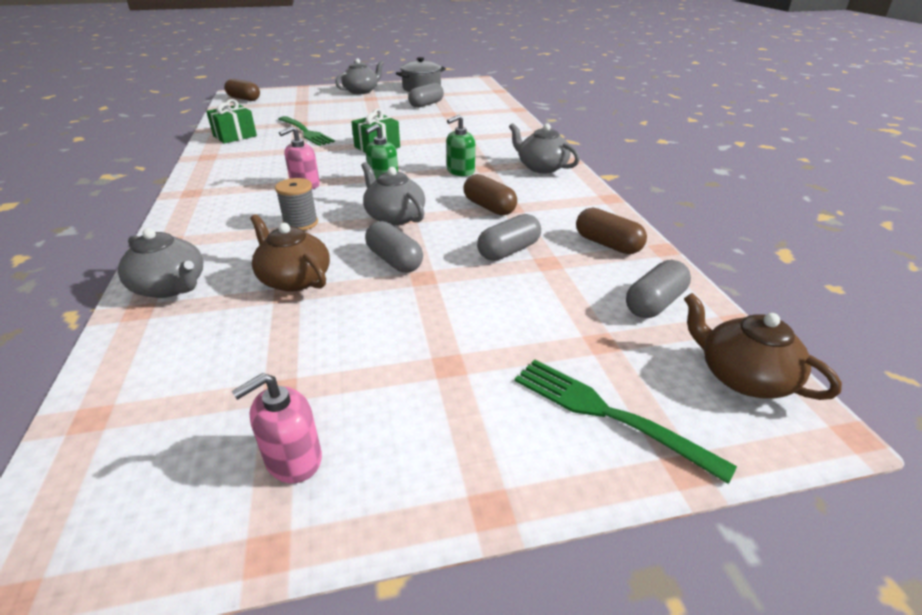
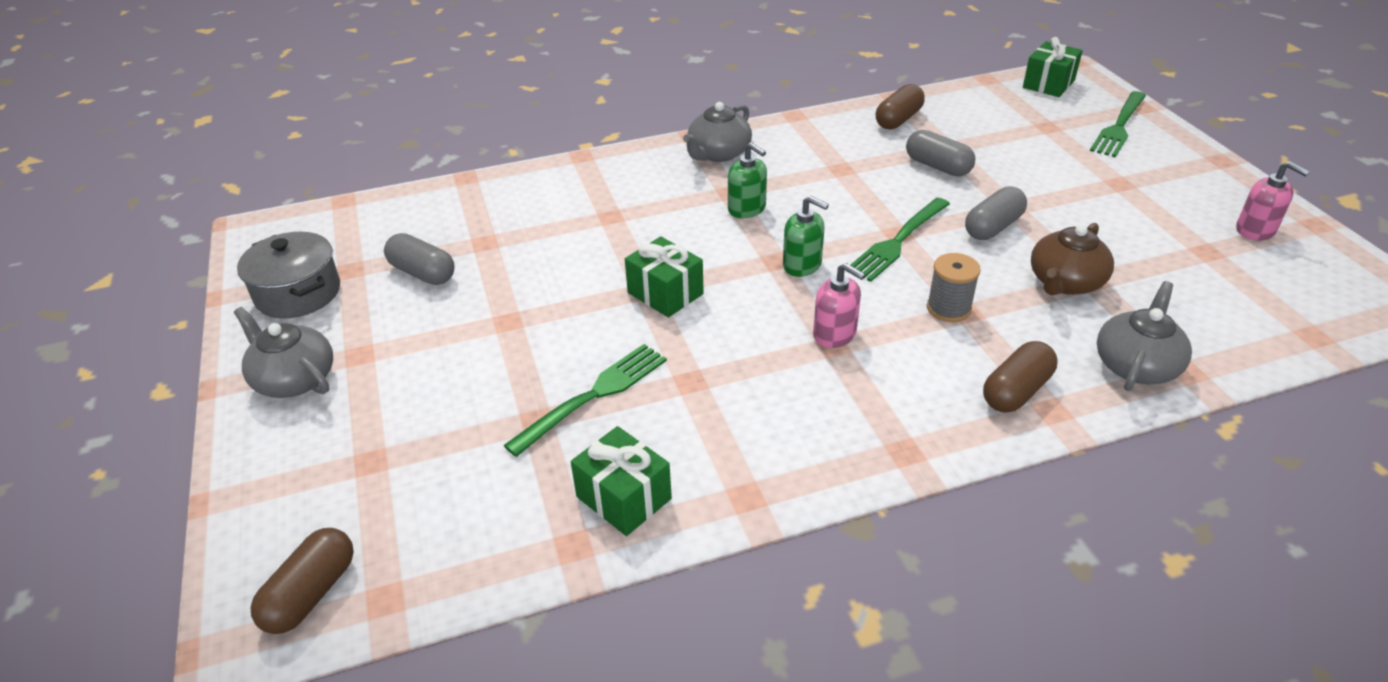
camera: 95 degrees left, 5 degrees up
grey teapot [361,162,425,225] -> green fork [851,198,950,282]
brown capsule [463,174,517,216] -> brown capsule moved to [983,341,1057,413]
grey capsule [626,260,691,318] -> none
brown teapot [684,293,842,400] -> green gift [1023,37,1083,97]

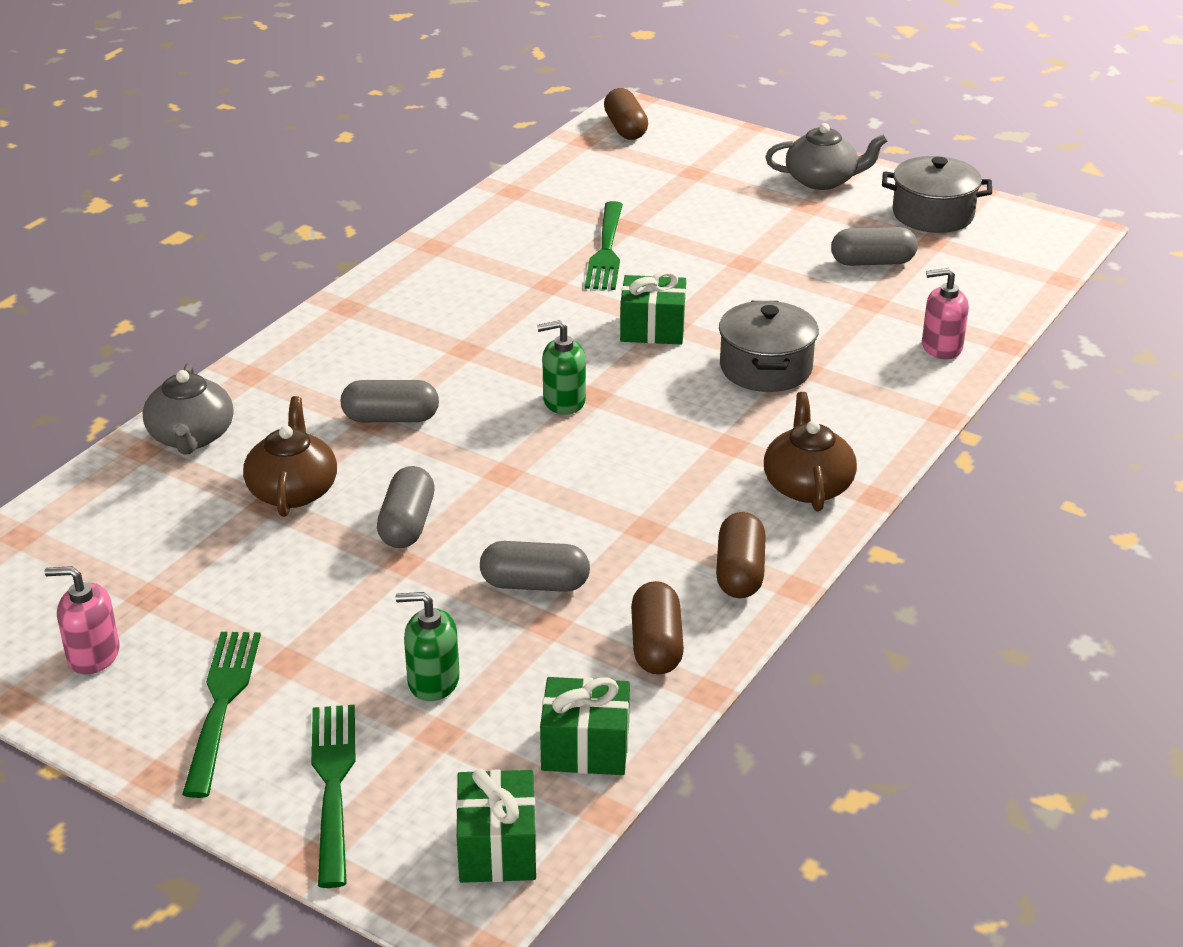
camera: 140 degrees right, 5 degrees down
green gift [571,426,672,536] -> green gift moved to [540,677,630,775]
grey teapot [683,102,752,162] -> brown teapot [764,392,857,511]
green soap dispenser [728,142,767,218] -> green soap dispenser moved to [396,592,460,701]
pink soap dispenser [813,263,865,348] -> pink soap dispenser moved to [922,268,969,359]
green fork [851,198,950,282] -> green fork moved to [182,632,261,798]
grey spool [927,253,981,322] -> grey capsule [341,380,439,422]
brown capsule [983,341,1057,413] -> brown capsule moved to [716,512,766,598]
none -> grey pot [719,301,819,392]

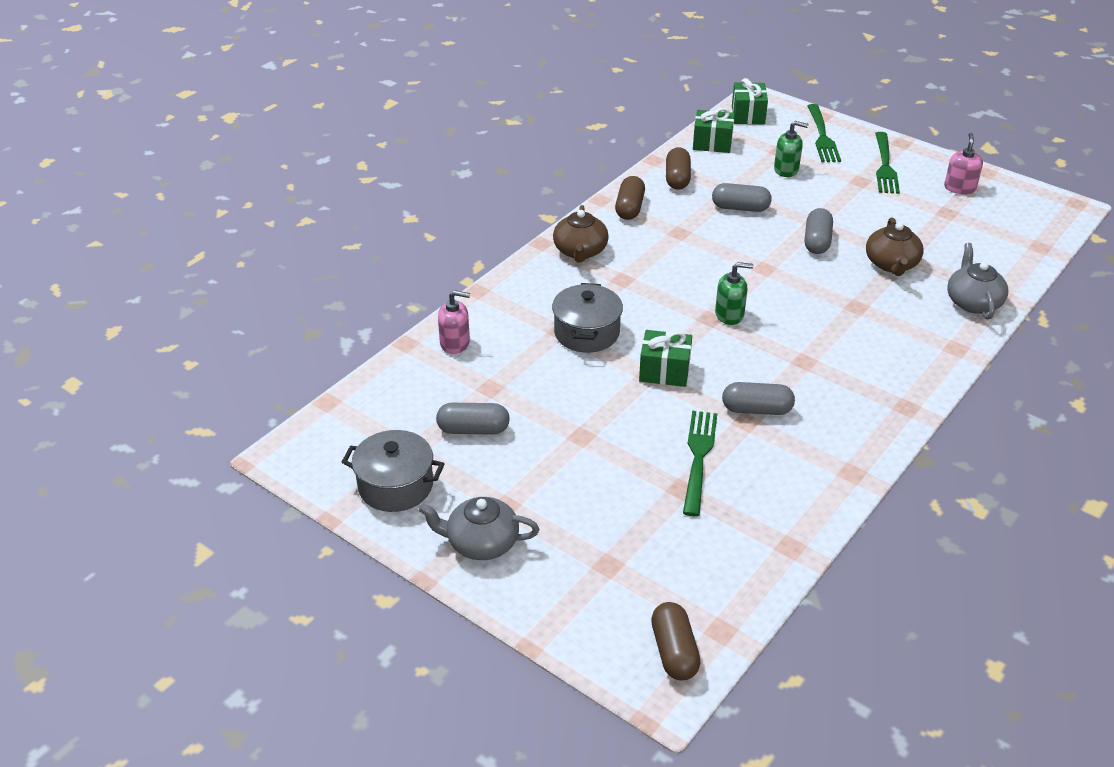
camera: 175 degrees left, 5 degrees up
pink soap dispenser [45,566,120,674] -> pink soap dispenser turned 90 degrees counterclockwise [944,133,983,194]
grey capsule [341,380,439,422] -> grey capsule moved to [722,382,795,415]

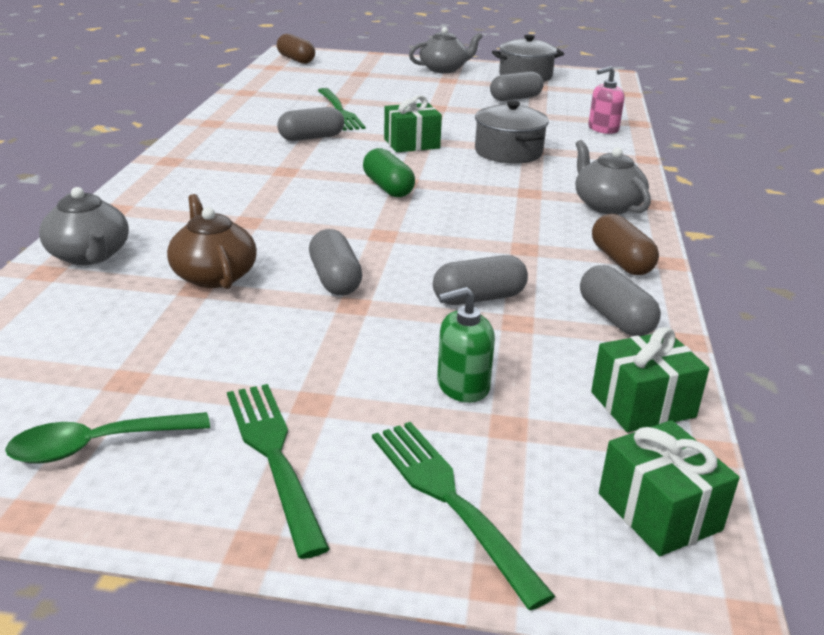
camera: 150 degrees right, 10 degrees down
brown teapot [553,205,609,263] -> grey teapot [575,140,651,215]
brown capsule [666,147,691,190] -> grey capsule [580,265,661,336]
green soap dispenser [715,262,753,325] -> green capsule [363,148,415,197]
pink soap dispenser [944,133,983,194] -> green spoon [5,412,210,464]

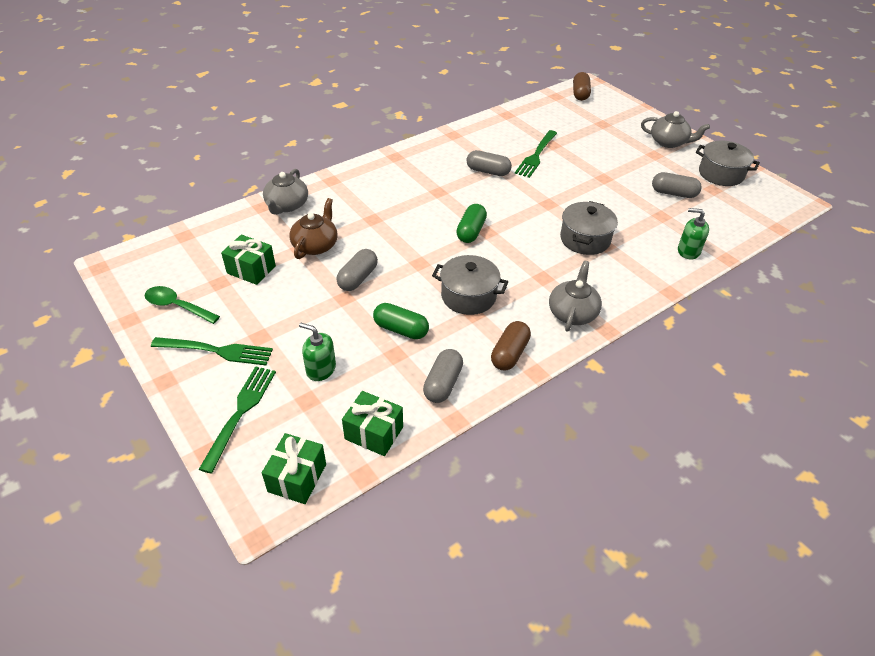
camera: 45 degrees right, 15 degrees up
green fork [227,384,330,559] -> green fork turned 75 degrees clockwise [151,337,273,365]
green gift [384,95,442,152] -> green gift moved to [221,234,276,285]
grey capsule [433,255,528,305] -> green capsule [373,303,429,339]
pink soap dispenser [588,66,625,134] -> green soap dispenser [678,208,709,260]
none -> grey pot [432,255,508,315]

